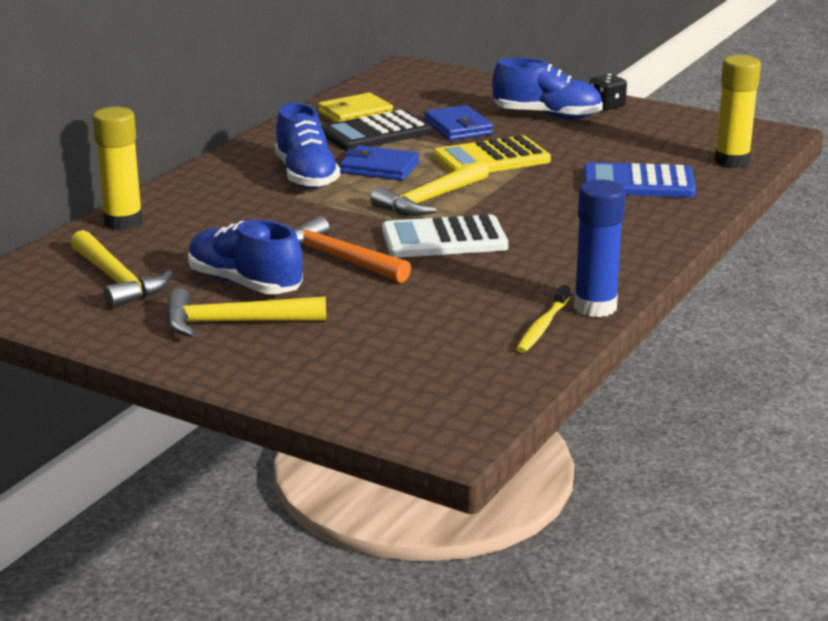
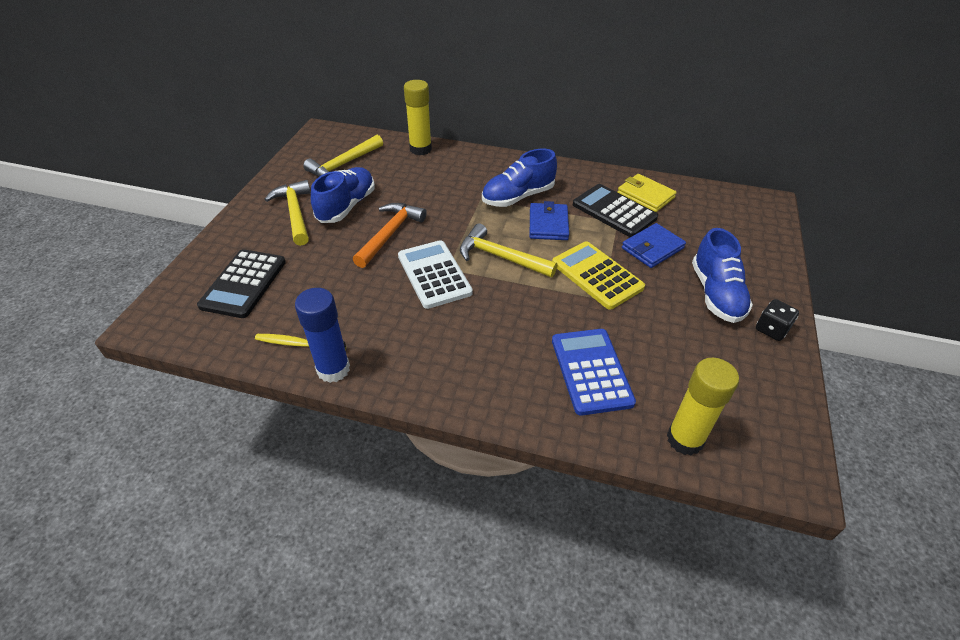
camera: 75 degrees right, 20 degrees up
none -> black calculator [197,249,286,318]

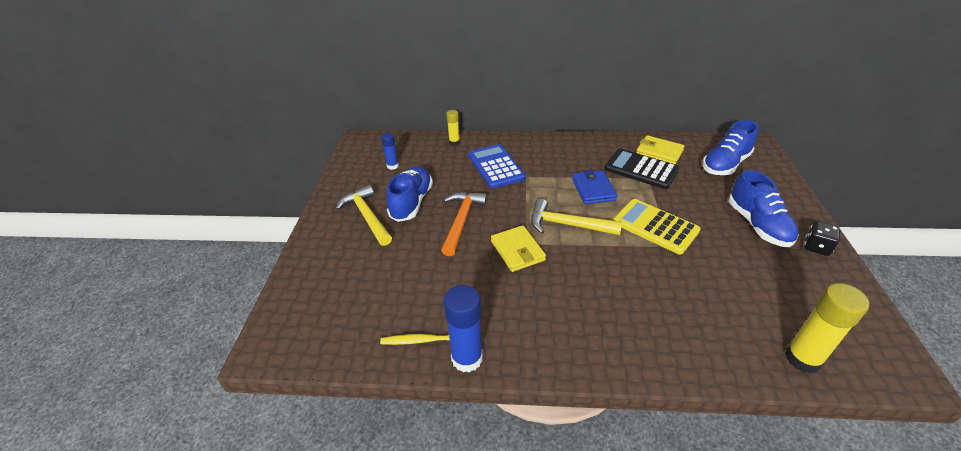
camera: 10 degrees left, 5 degrees down
black calculator [197,249,286,318] -> none
yellow hammer [303,135,383,177] -> blue glue stick [381,133,399,170]
white calculator [398,240,473,309] -> yellow wallet [491,225,546,272]
yellow glue stick [404,80,432,155] -> yellow glue stick [446,110,460,145], size x0.57
blue shoe [482,149,557,207] -> blue shoe moved to [702,120,759,175]
blue calculator [552,329,636,416] -> blue calculator moved to [468,144,526,189]
blue wallet [622,223,686,268] -> none

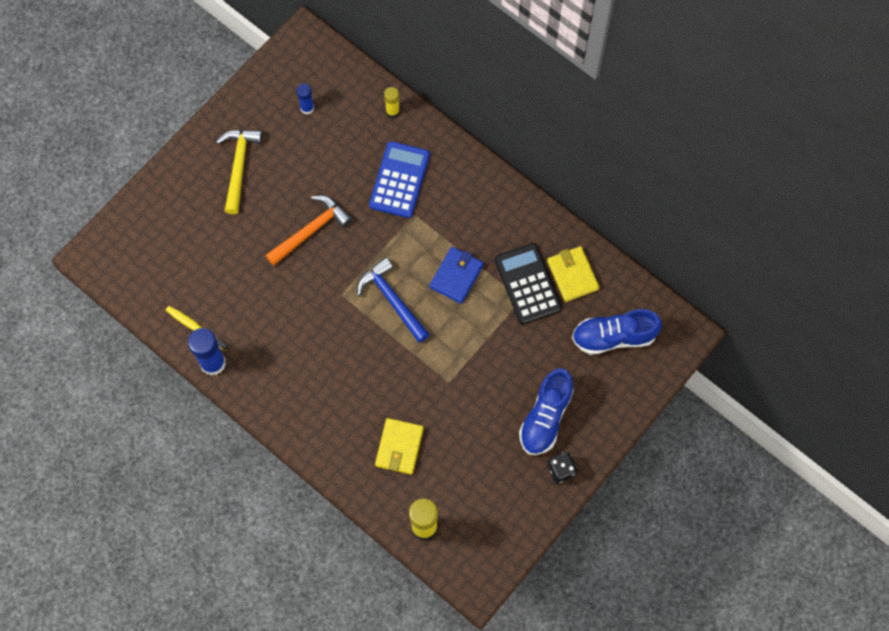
camera: 35 degrees right, 30 degrees up
blue shoe [386,166,433,222] -> none
yellow wallet [491,225,546,272] -> yellow wallet moved to [375,418,424,475]
yellow hammer [531,199,622,235] -> blue hammer [357,257,430,343]
yellow calculator [613,199,700,255] -> none

